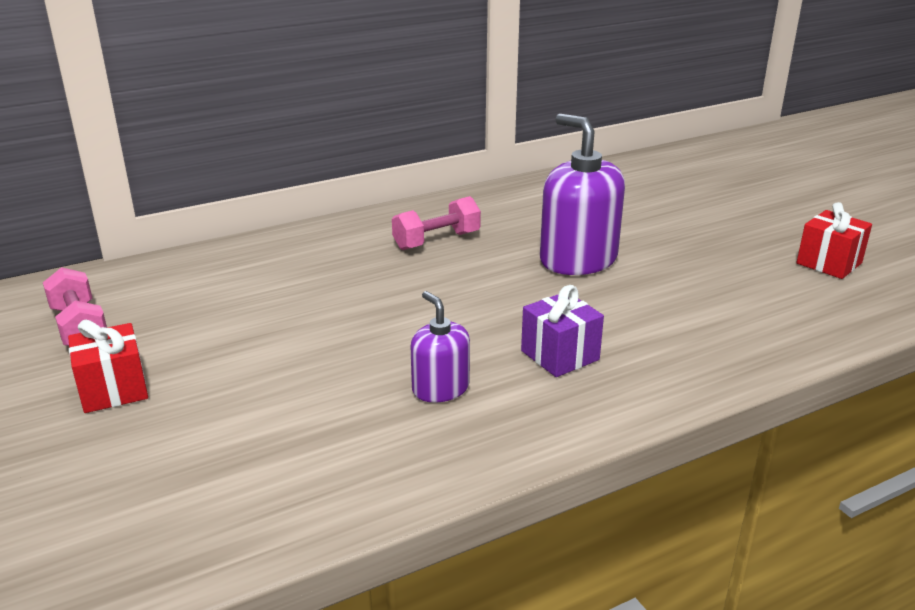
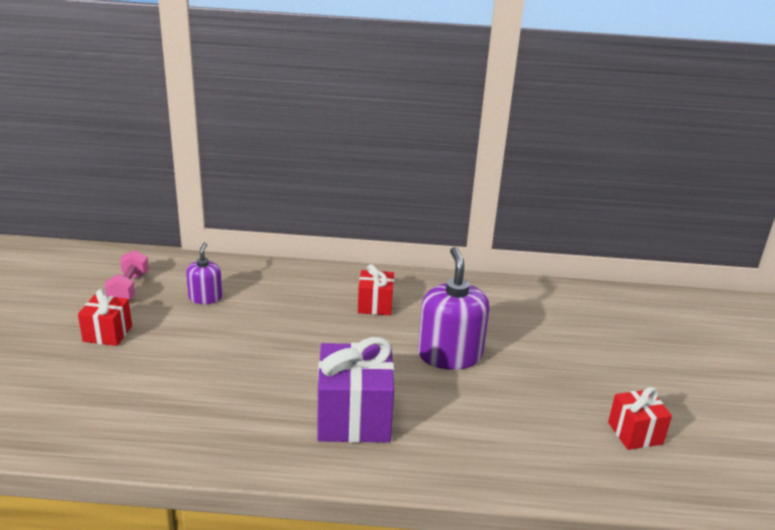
camera: 30 degrees right, 0 degrees up
pink dumbbell [392,196,481,250] -> red gift [358,264,394,315]
purple soap dispenser [410,291,470,403] -> purple soap dispenser moved to [186,242,222,304]
purple gift [521,285,604,377] -> purple gift [317,337,394,443], size x1.76

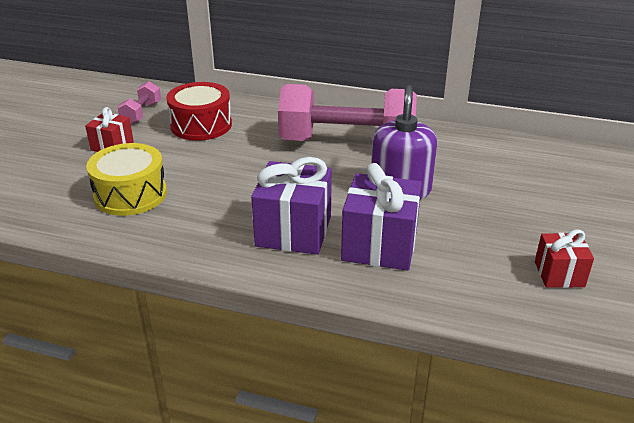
camera: 15 degrees right, 5 degrees up
purple soap dispenser [186,242,222,304] -> red drum [166,82,232,141]
red gift [358,264,394,315] -> pink dumbbell [278,84,417,141]
none -> yellow drum [86,143,167,216]
none -> purple gift [341,163,422,271]

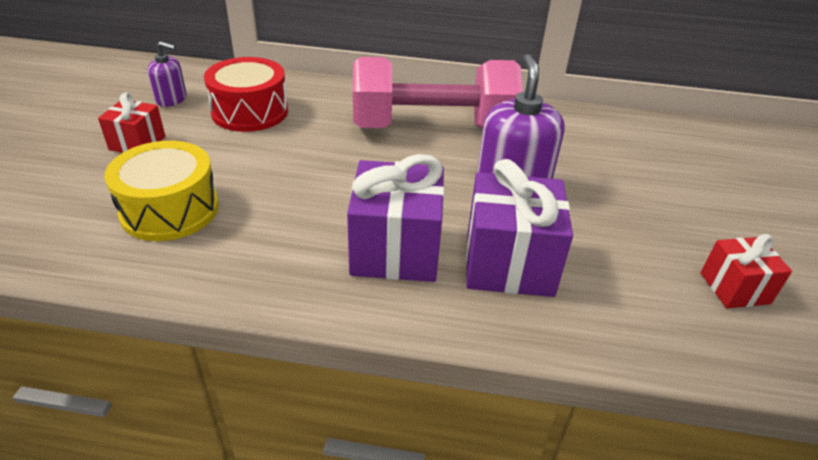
camera: 10 degrees left, 5 degrees up
pink dumbbell [117,81,161,124] -> purple soap dispenser [148,41,187,107]

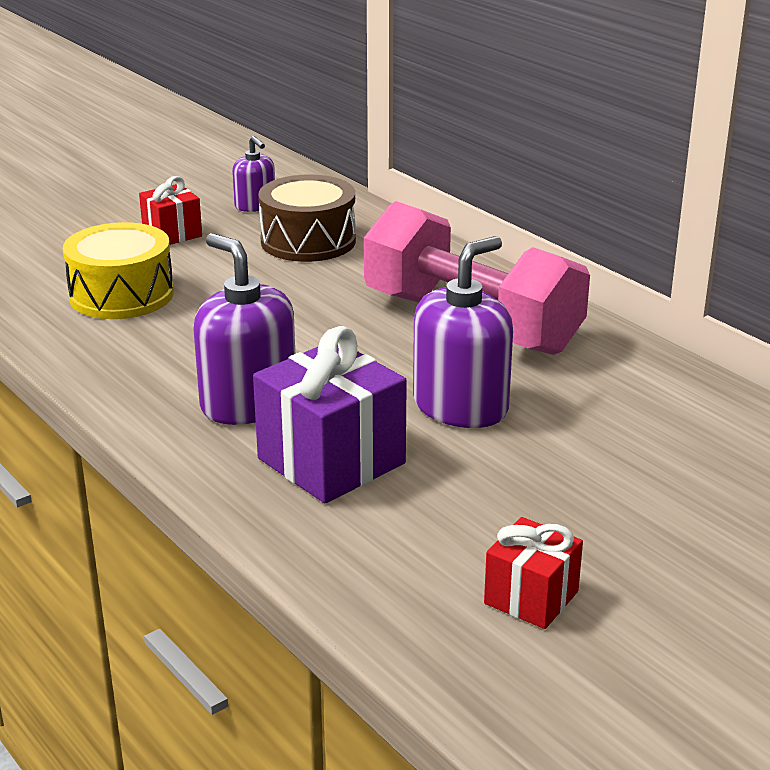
camera: 45 degrees right, 10 degrees down
red drum [204,57,288,132] -> brown drum [258,175,356,262]
purple gift [347,154,445,282] -> purple soap dispenser [193,233,295,425]

